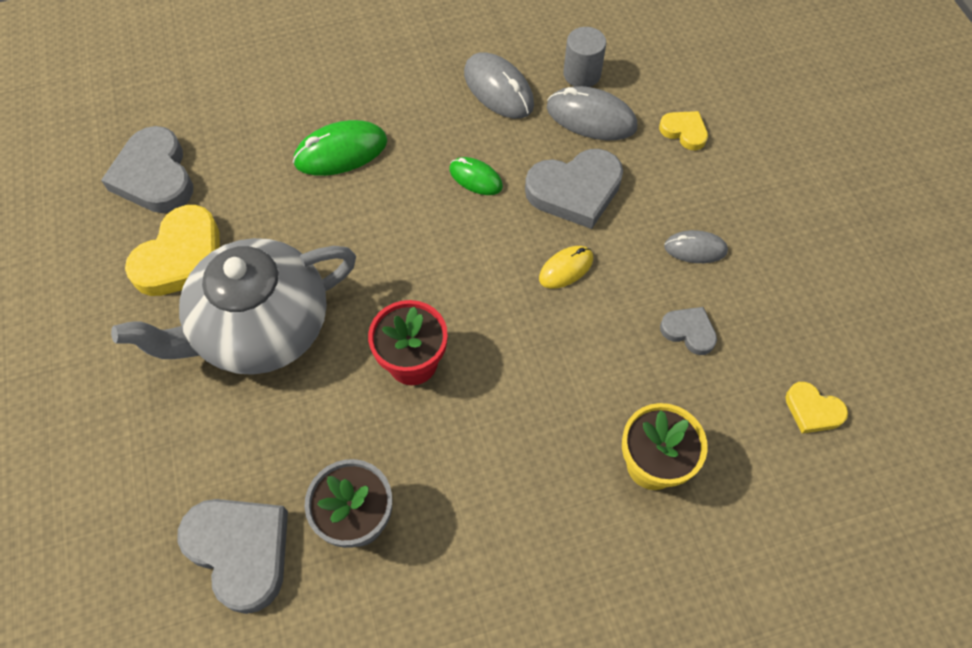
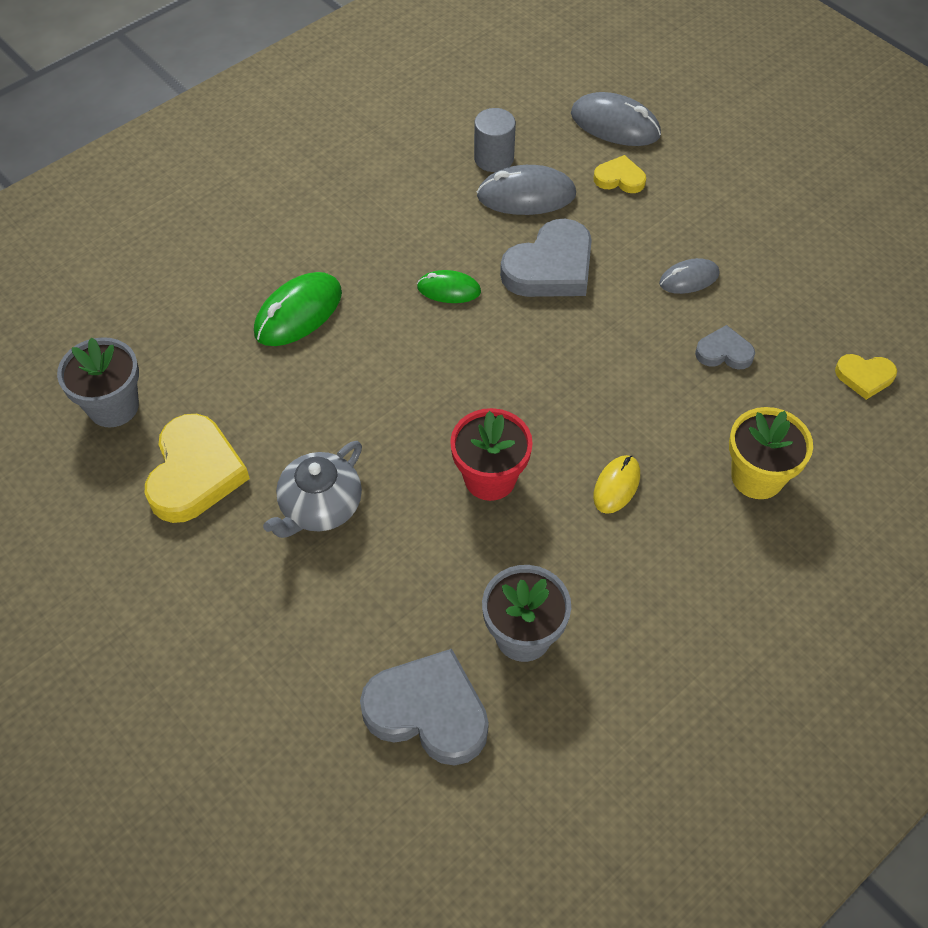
camera: 25 degrees left, 5 degrees down
grey heart [101,126,193,213] -> grey flower pot [57,337,139,428]
grey teapot [111,238,356,375] -> grey teapot [263,441,362,538], size x0.55
grey mouse [464,52,534,119] -> grey mouse moved to [571,92,661,146]
yellow mouse [539,246,593,289] -> yellow mouse moved to [593,455,640,514]

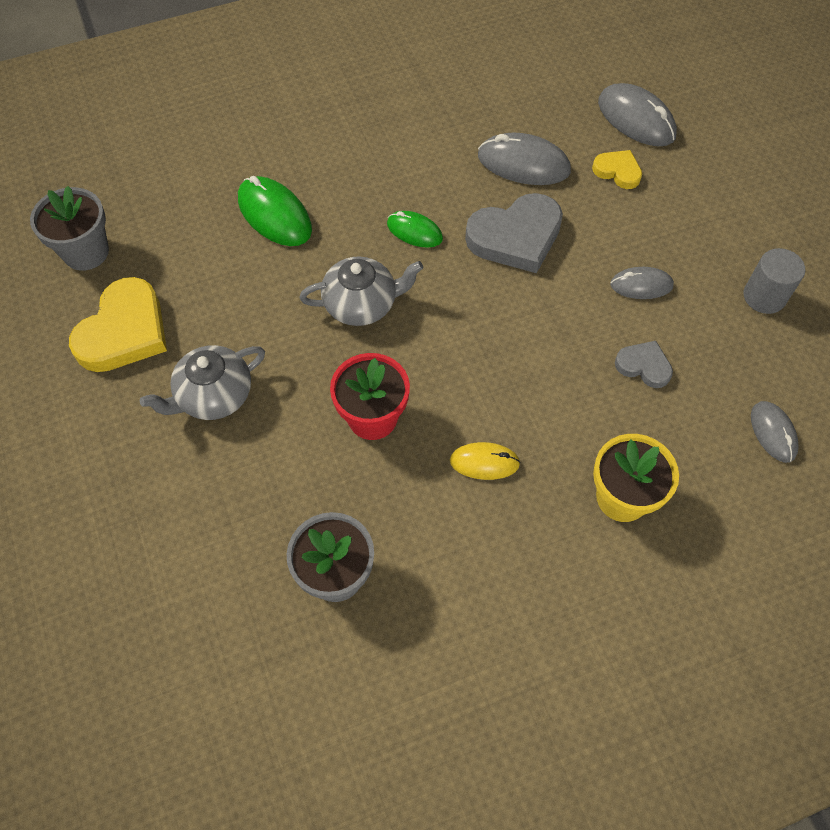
camera: 20 degrees right, 5 degrees up
green mouse [254,272,342,346] -> green mouse turned 75 degrees clockwise [238,176,312,246]
grey heart [360,649,489,766] -> none
grey cylinder [474,108,516,172] -> grey cylinder moved to [744,248,805,314]
yellow mouse [593,455,640,514] -> yellow mouse turned 45 degrees clockwise [450,442,521,480]
yellow heart [835,354,897,400] -> grey mouse [751,401,799,463]
none -> grey teapot [299,256,424,326]

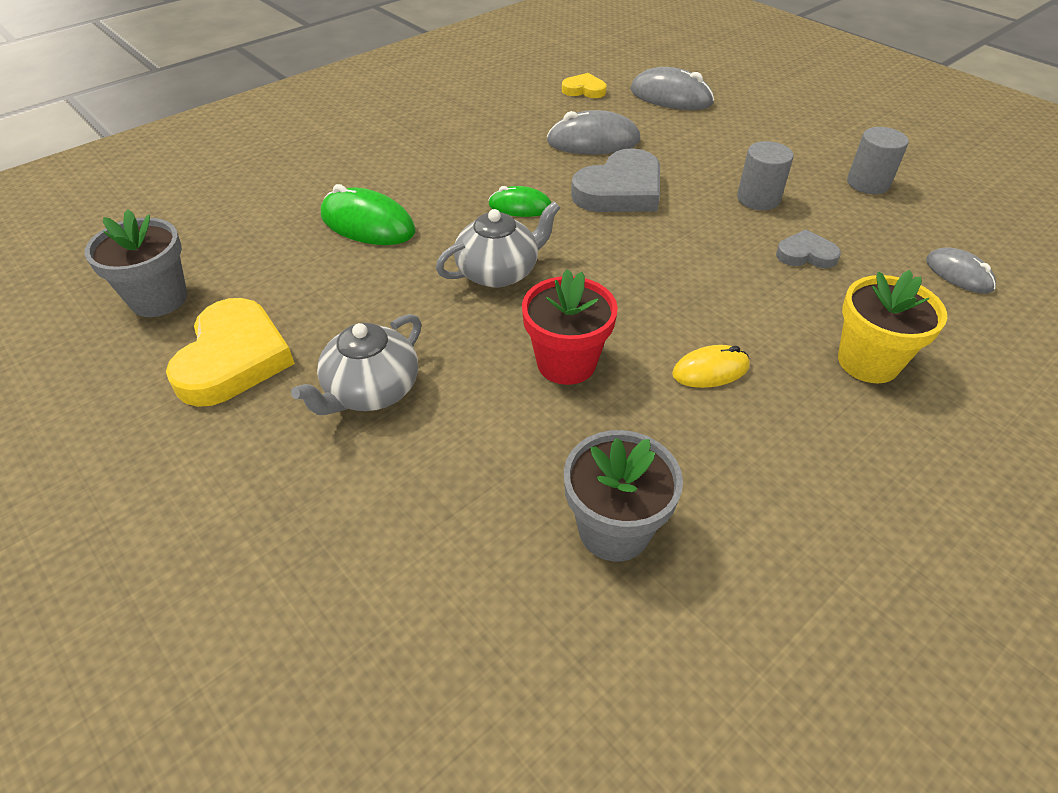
camera: 20 degrees left, 15 degrees down
yellow heart [592,150,642,189] -> yellow heart moved to [562,73,607,98]
grey mouse [610,267,674,299] -> grey cylinder [737,141,794,210]

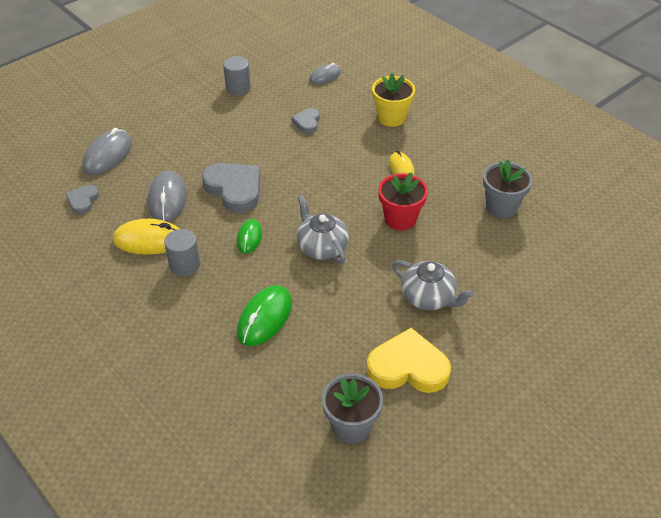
camera: 90 degrees left, 0 degrees up
yellow heart [562,73,607,98] -> grey heart [66,185,99,214]
grey cylinder [737,141,794,210] -> grey cylinder moved to [164,229,200,276]
none -> yellow mouse [113,219,180,255]

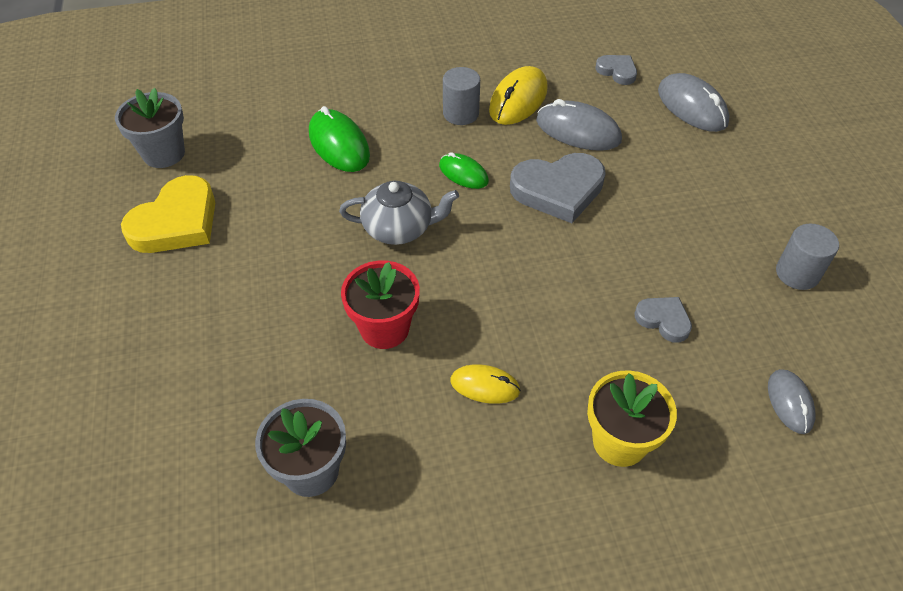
camera: 120 degrees right, 5 degrees up
grey teapot [393,260,474,310] -> none

